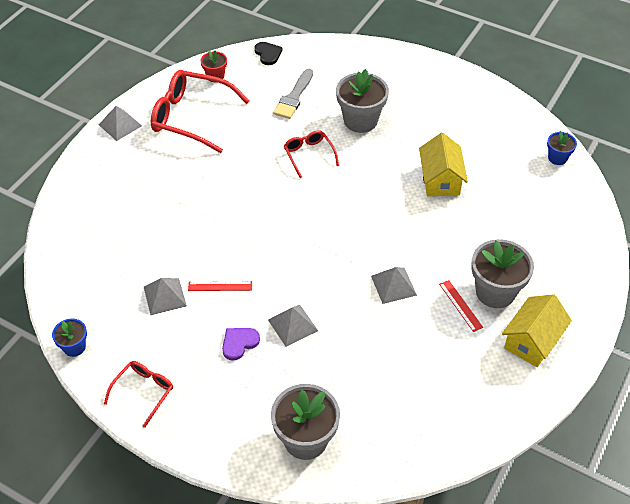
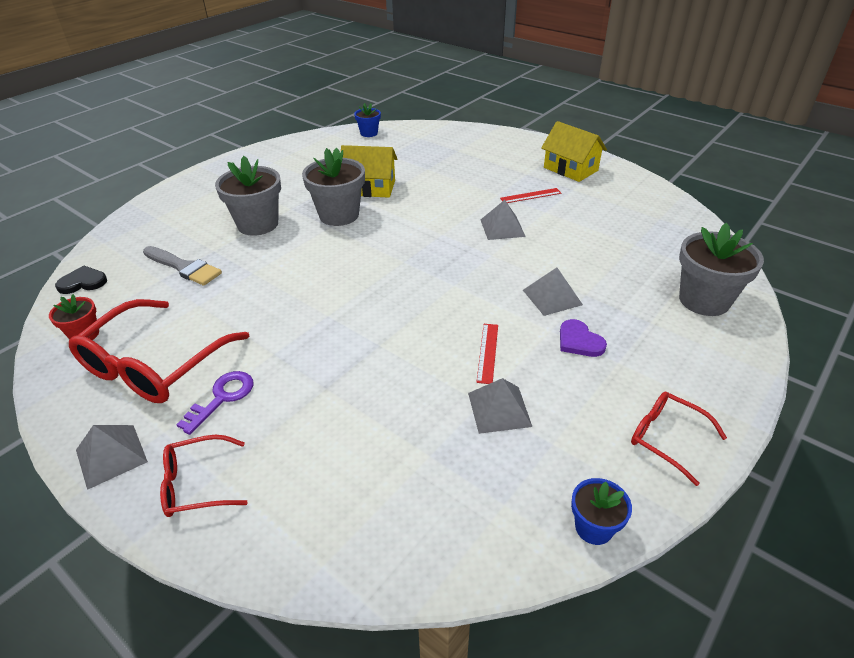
camera: 80 degrees left, 10 degrees down
red glasses [284,130,339,178] -> red glasses moved to [160,435,248,517]
grey flower pot [471,239,534,308] -> grey flower pot moved to [302,148,365,226]
none -> purple key [176,371,253,435]

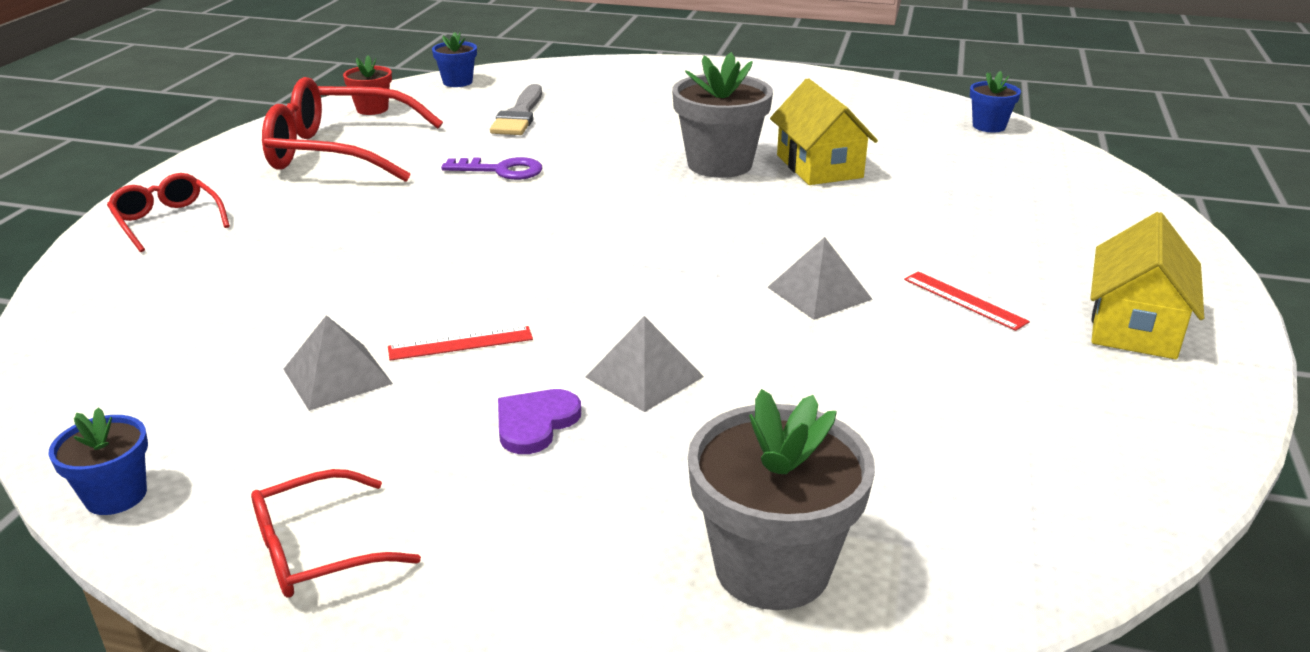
camera: 65 degrees right, 10 degrees down
black heart [55,266,107,294] -> blue flower pot [432,32,477,87]
grey pyramid [76,425,148,490] -> none
purple key [176,371,253,435] -> purple key moved to [441,157,542,180]
grey flower pot [215,156,281,236] -> none
red glasses [631,392,727,486] -> red glasses turned 135 degrees counterclockwise [251,469,421,598]

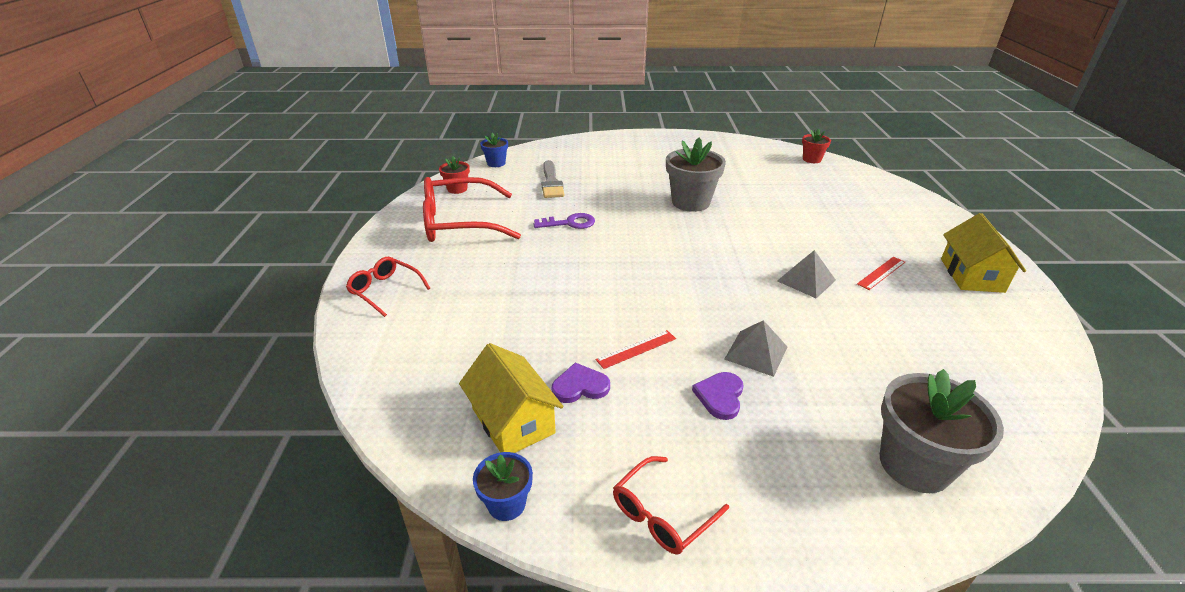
camera: 15 degrees left, 5 degrees up
grey pyramid [283,315,393,411] -> purple heart [552,363,610,403]
yellow house [770,78,878,185] -> yellow house moved to [459,343,563,453]
red ruler [904,271,1030,331] -> red ruler turned 75 degrees counterclockwise [857,257,905,290]
blue flower pot [970,71,1021,133] -> red flower pot [802,129,831,163]

